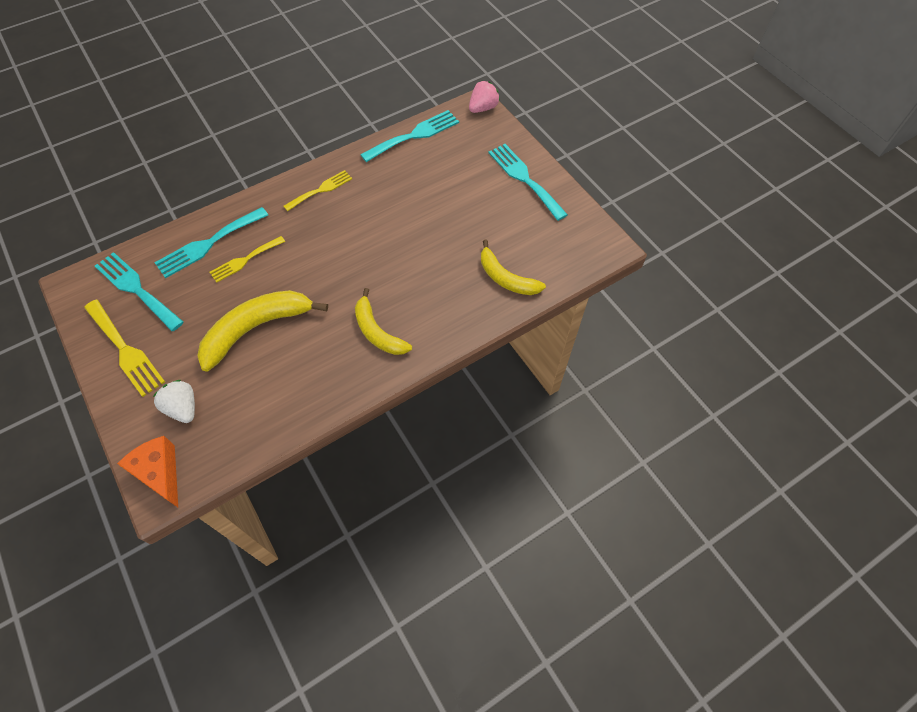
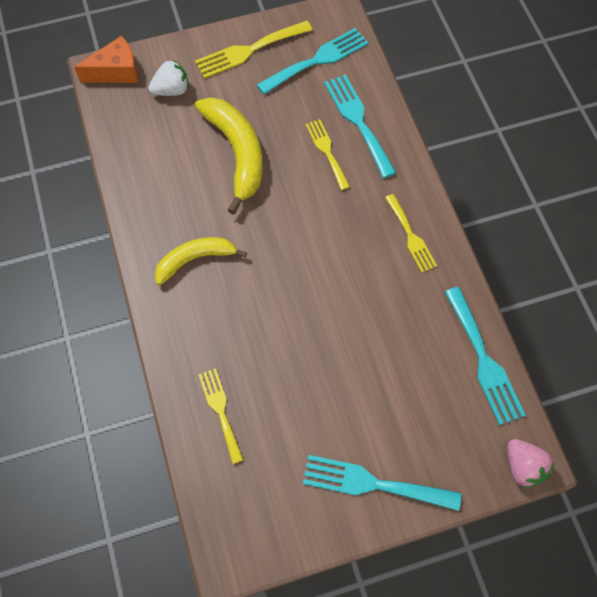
camera: 105 degrees right, 5 degrees up
yellow banana [481,240,546,295] -> yellow fork [198,368,244,464]
turquoise fork [488,144,568,221] -> turquoise fork turned 150 degrees counterclockwise [303,455,461,511]

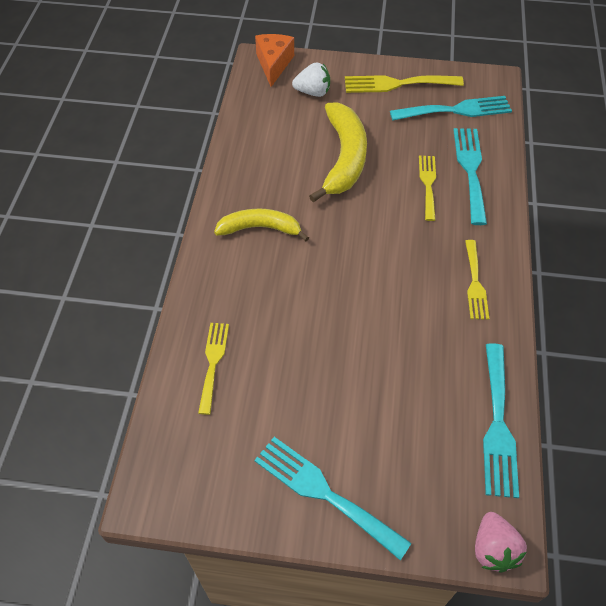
camera: 25 degrees right, 10 degrees down
orange cheese [74,36,138,83] -> orange cheese turned 90 degrees counterclockwise [255,34,294,87]

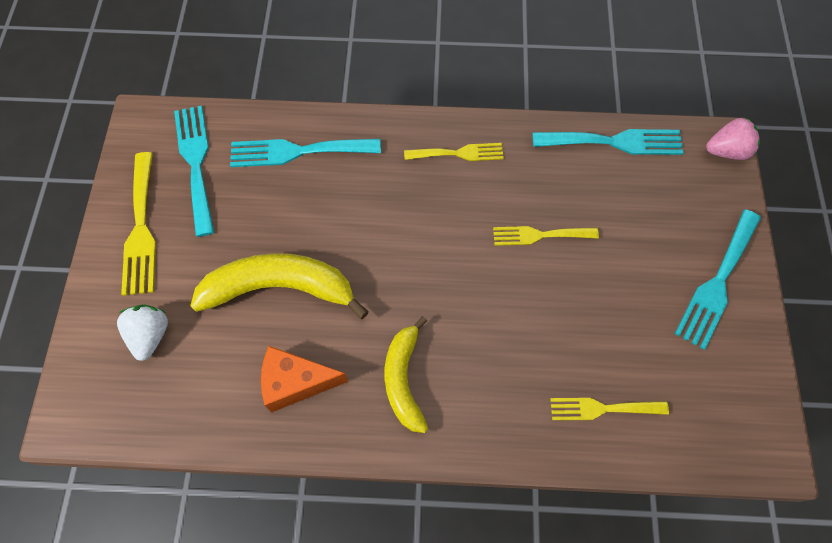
camera: 95 degrees left, 10 degrees up
orange cheese [255,34,294,87] -> orange cheese moved to [261,346,348,413]
yellow fork [419,156,436,221] -> yellow fork moved to [493,226,599,246]

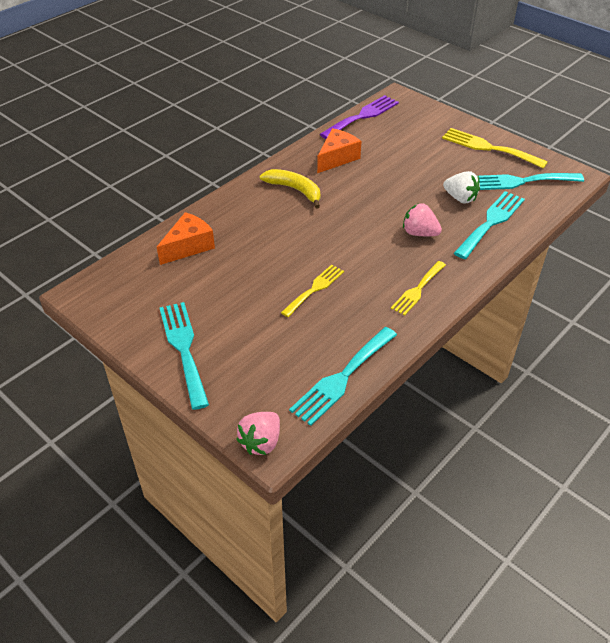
camera: 130 degrees right, 20 degrees down
white strawberry [117,305,168,361] -> white strawberry moved to [443,171,480,204]
turquoise fork [174,106,214,237] -> turquoise fork turned 150 degrees clockwise [477,173,584,190]
yellow banana [190,253,369,319] -> none
yellow fork [550,398,669,420] -> orange cheese [157,212,215,265]
none -> purple fork [320,95,399,139]
none -> pink strawberry [403,203,442,236]

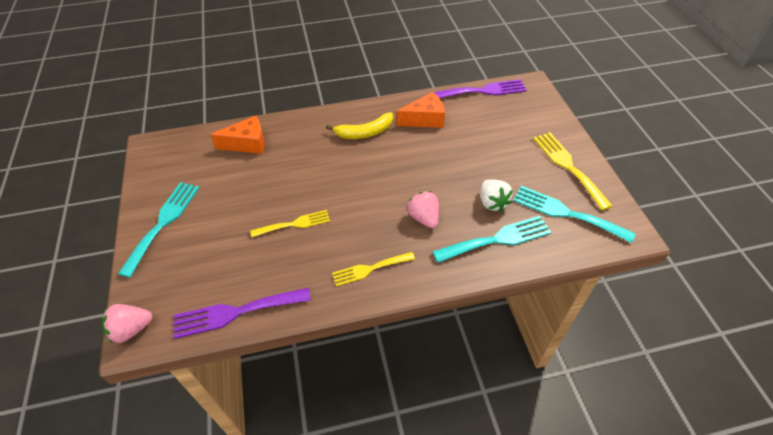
camera: 35 degrees right, 5 degrees up
yellow banana [259,169,320,209] -> yellow banana turned 90 degrees clockwise [326,112,393,139]
turquoise fork [289,327,397,426] -> purple fork [174,288,311,339]

